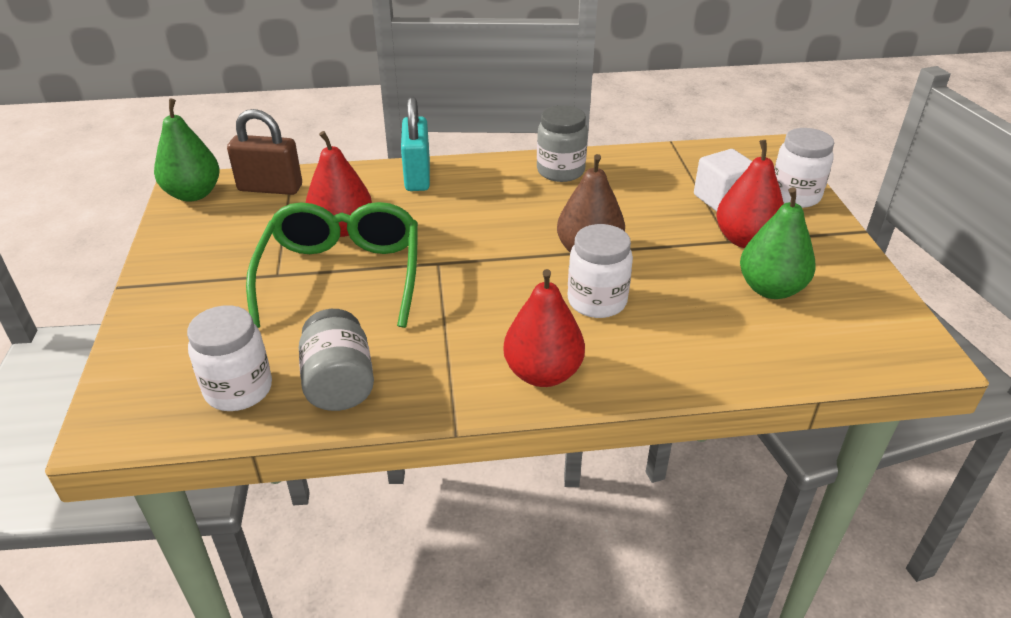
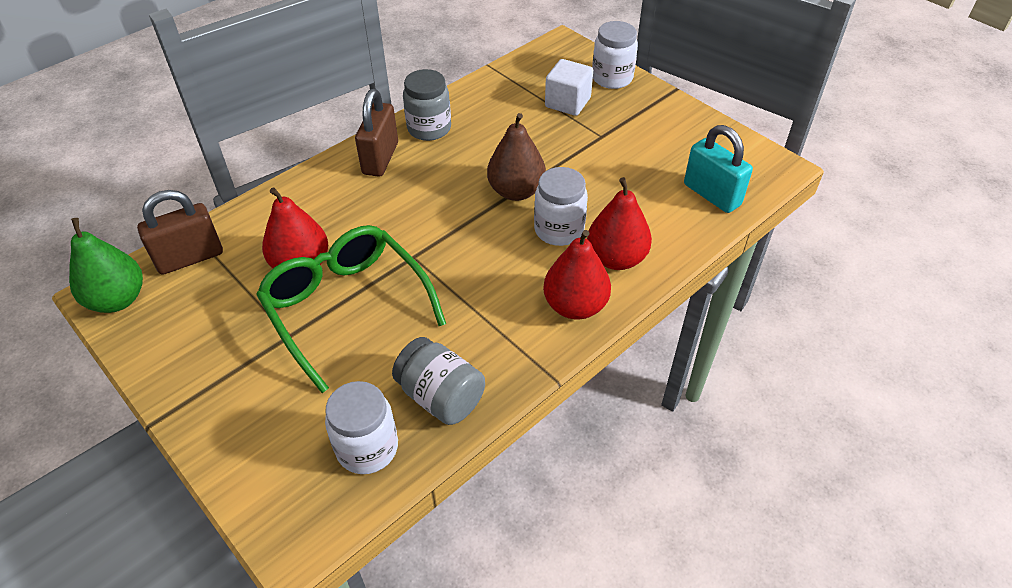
camera: 35 degrees left, 10 degrees up
turquoise padlock [401,97,430,191] -> turquoise padlock moved to [684,125,753,213]
red pear [717,140,784,248] -> red pear moved to [587,177,652,270]
green pear [740,187,816,299] -> none
none -> brown padlock [355,89,398,177]

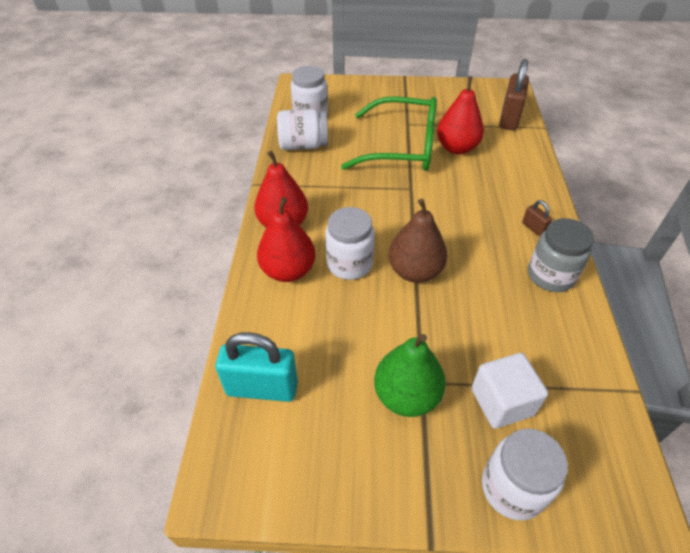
camera: 135 degrees right, 0 degrees up
green pear [69,218,143,313] -> green pear moved to [374,334,446,417]
brown padlock [355,89,398,177] -> brown padlock [522,200,552,237], size x0.47
grey jar [392,337,485,425] -> white jar [277,109,328,150]

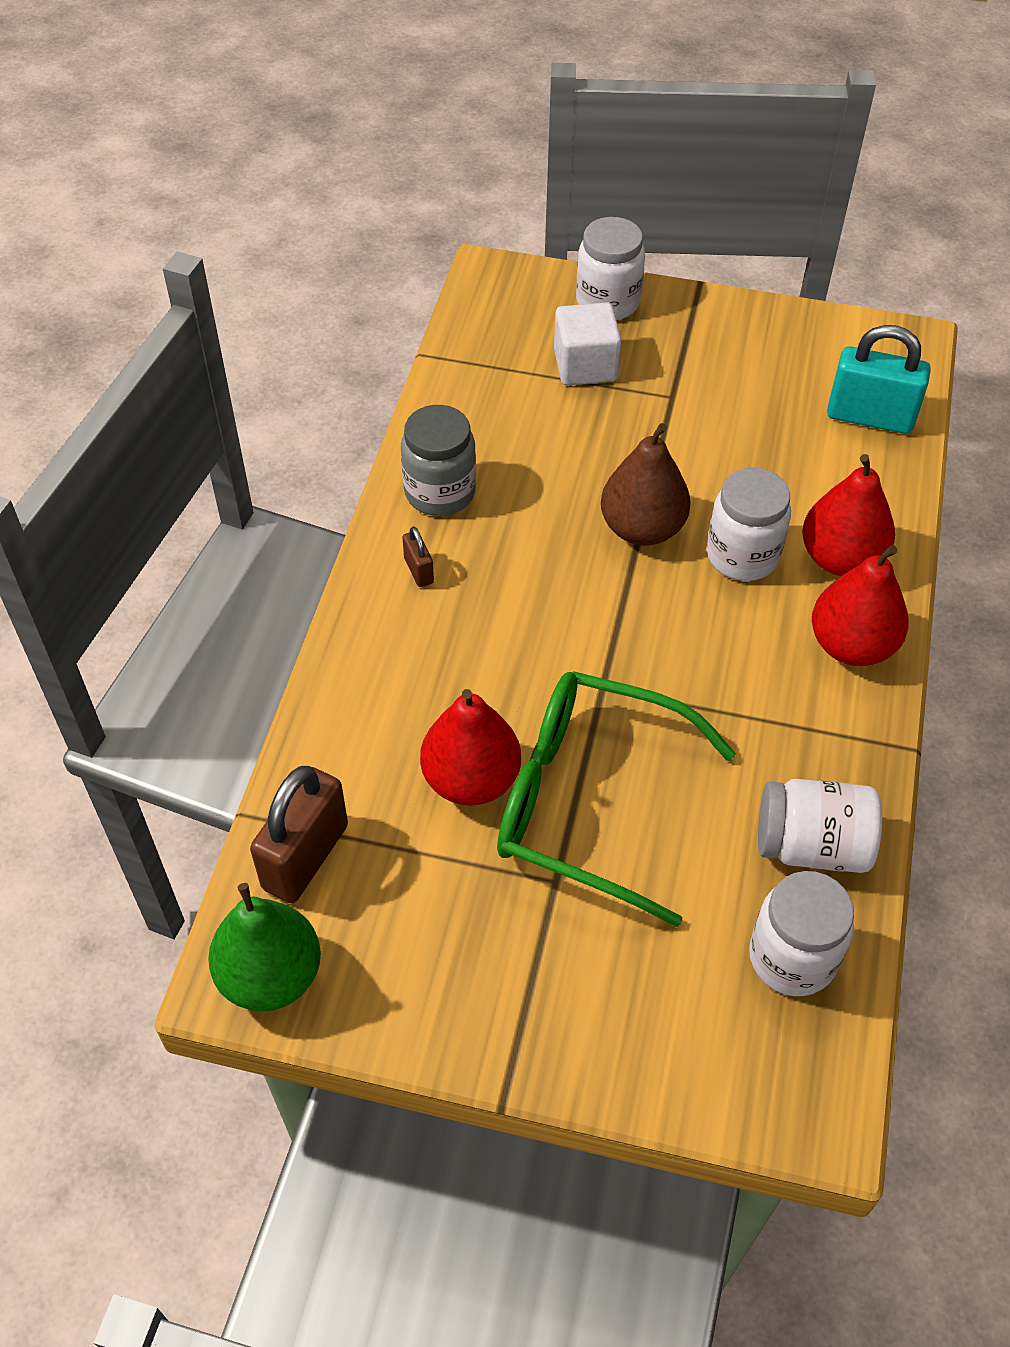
camera: 170 degrees left, 5 degrees up
green pear [374,334,446,417] -> green pear moved to [208,883,321,1011]

